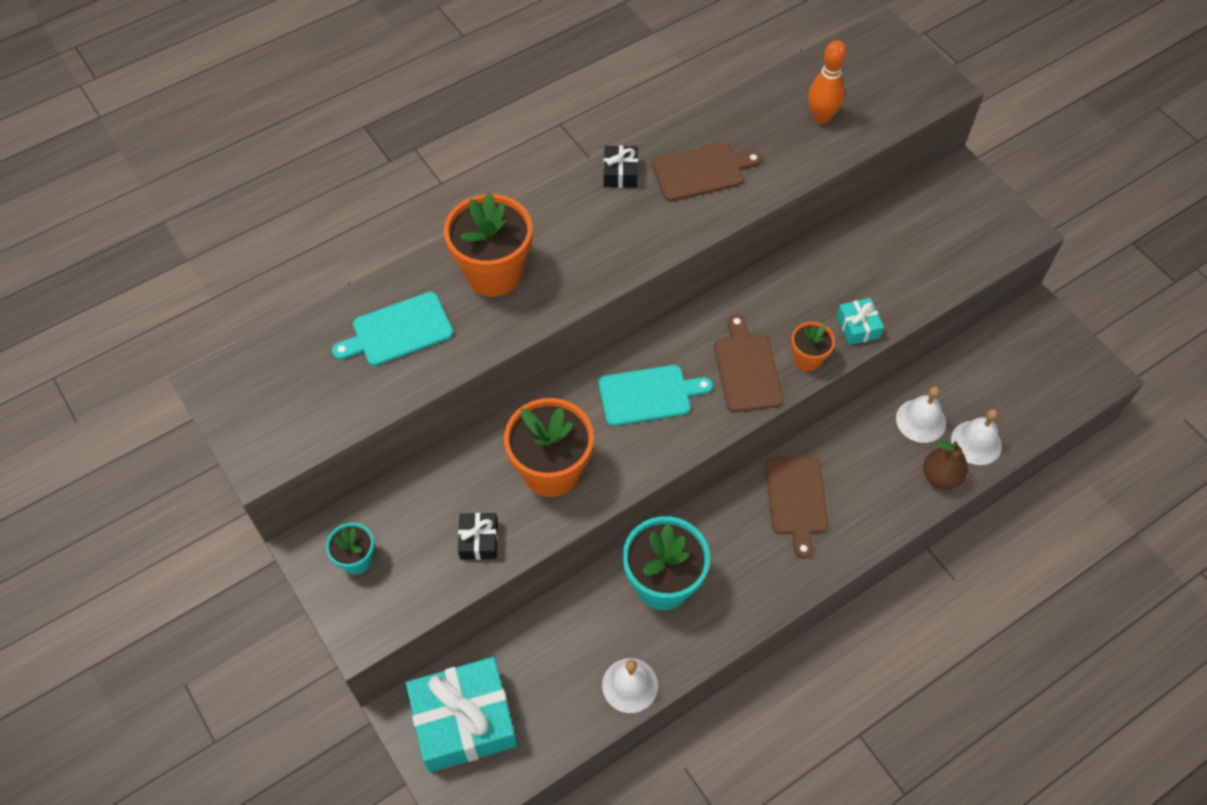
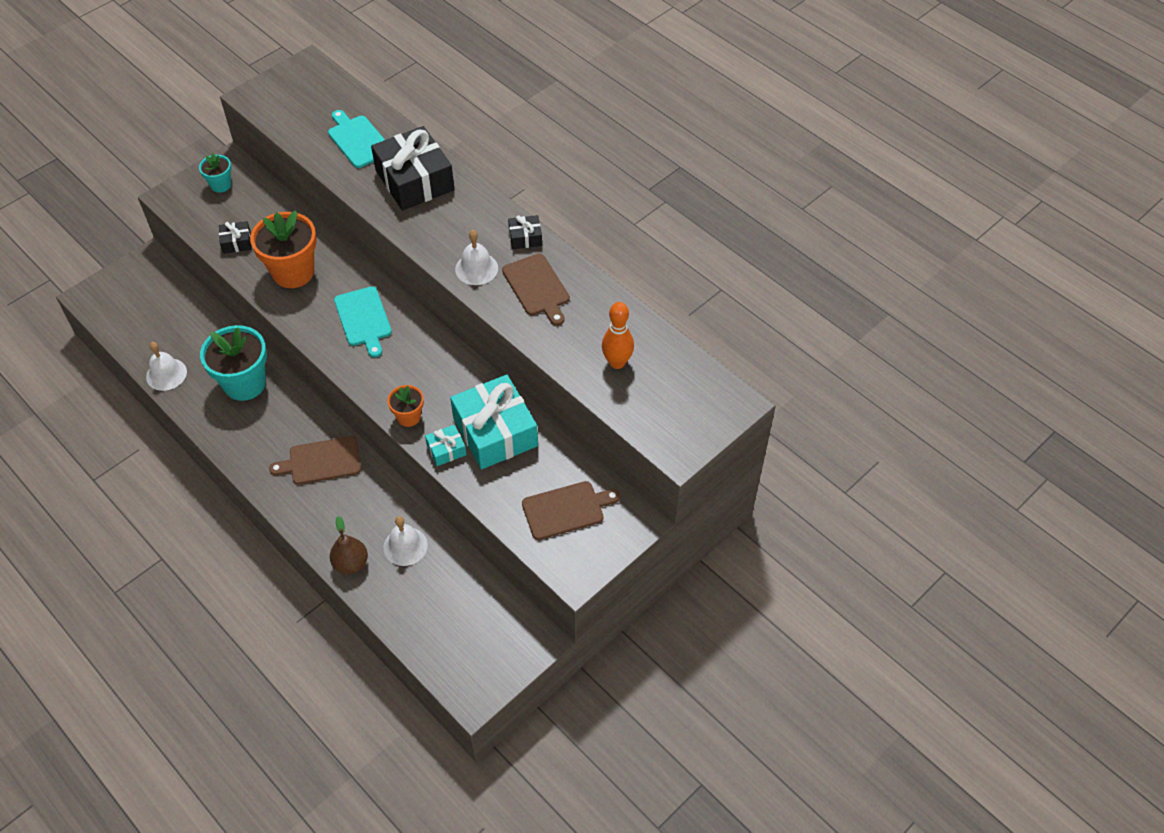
camera: 80 degrees right, 5 degrees down
turquoise gift [406,657,517,773] -> turquoise gift moved to [450,375,538,469]
orange flower pot [444,193,533,297] -> black gift [371,126,454,210]
brown cutting board [714,314,783,412] -> brown cutting board moved to [522,481,620,540]
white bell [951,409,1002,465] -> white bell moved to [455,230,498,285]

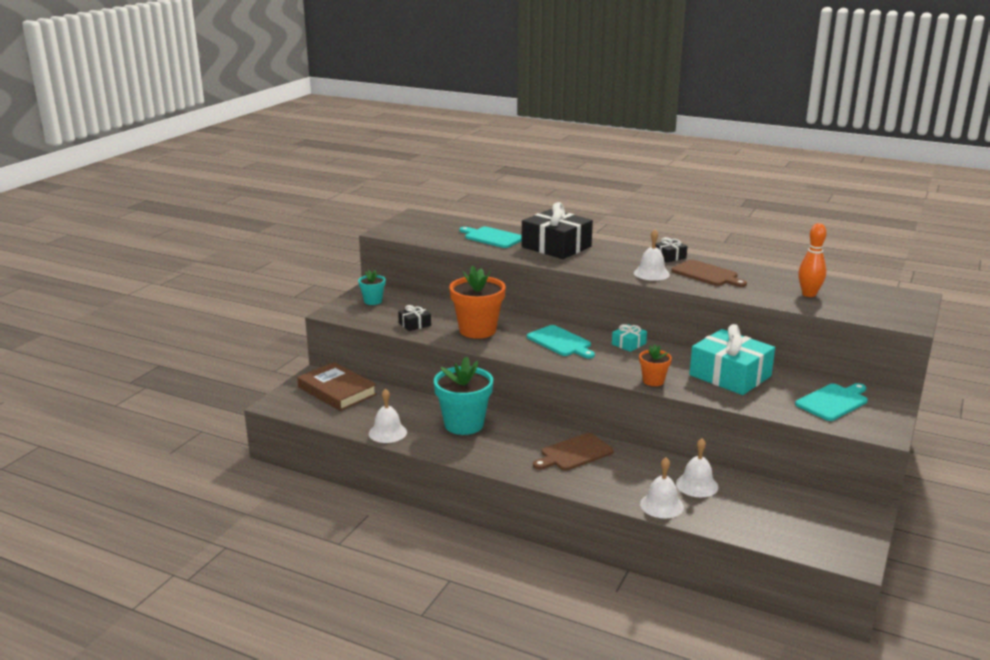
camera: 20 degrees left, 30 degrees down
brown pear [330,516,368,574] -> white bell [640,458,684,518]
turquoise gift [425,424,467,466] -> turquoise gift moved to [612,324,647,352]
brown cutting board [522,481,620,540] -> turquoise cutting board [795,383,868,421]
none -> brown book [297,362,377,411]

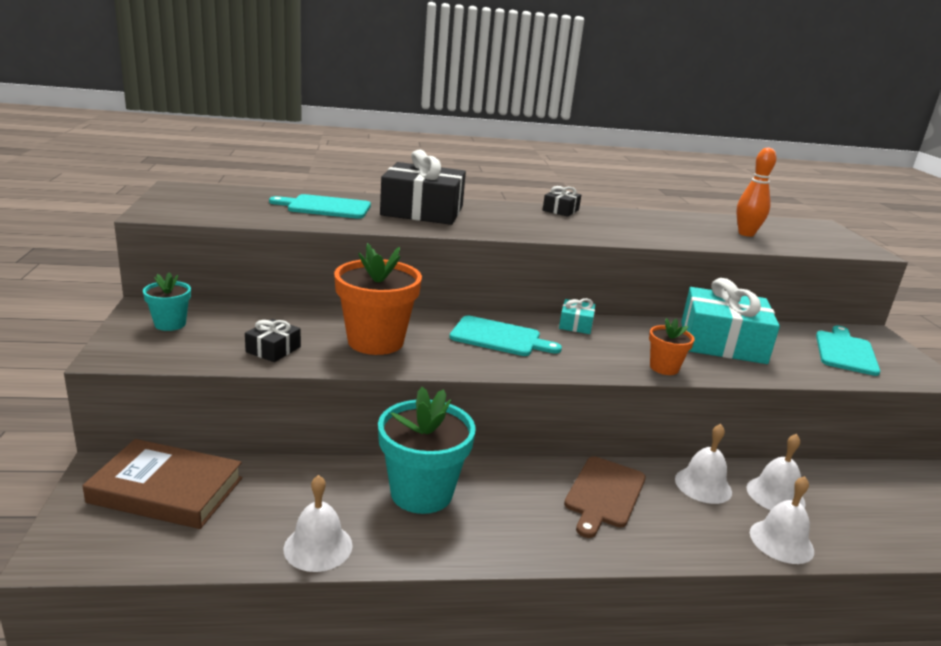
camera: 35 degrees left, 0 degrees up
white bell [634,230,670,281] -> white bell moved to [675,424,732,504]
brown cutting board [671,259,747,287] -> none

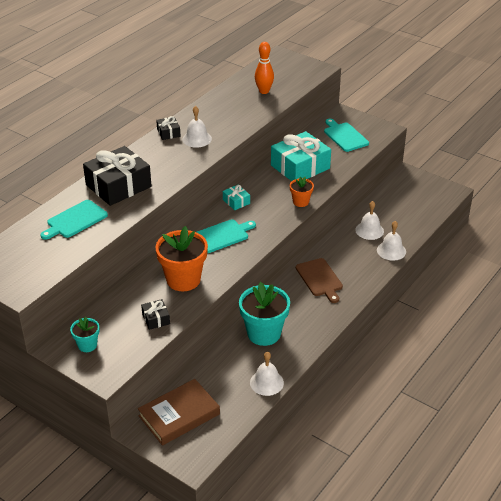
camera: 45 degrees left, 15 degrees up
white bell [675,424,732,504] -> white bell moved to [182,106,212,148]

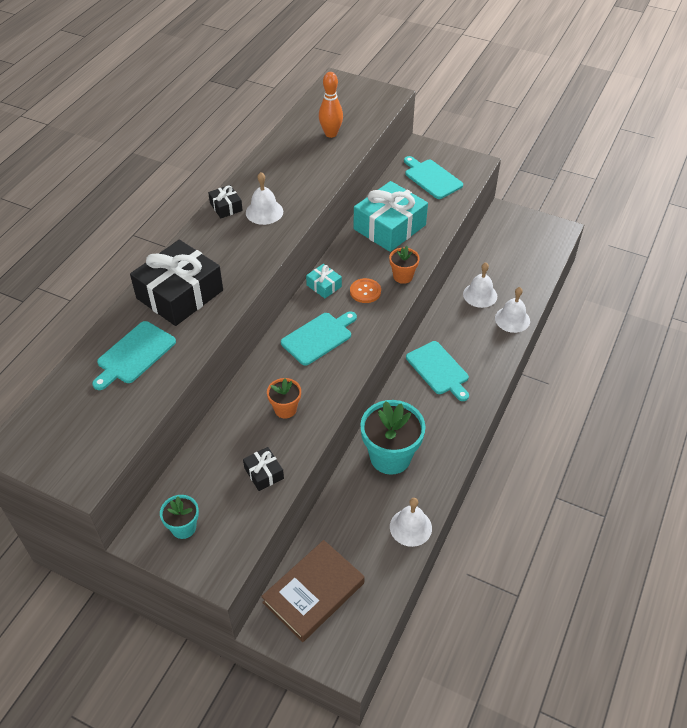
camera: 10 degrees left, 10 degrees up
orange flower pot [155,226,208,291] -> orange flower pot [267,378,301,419], size x0.52
brown cutting board [296,258,343,303] -> turquoise cutting board [406,341,469,401]
none -> orange button [350,278,381,303]

